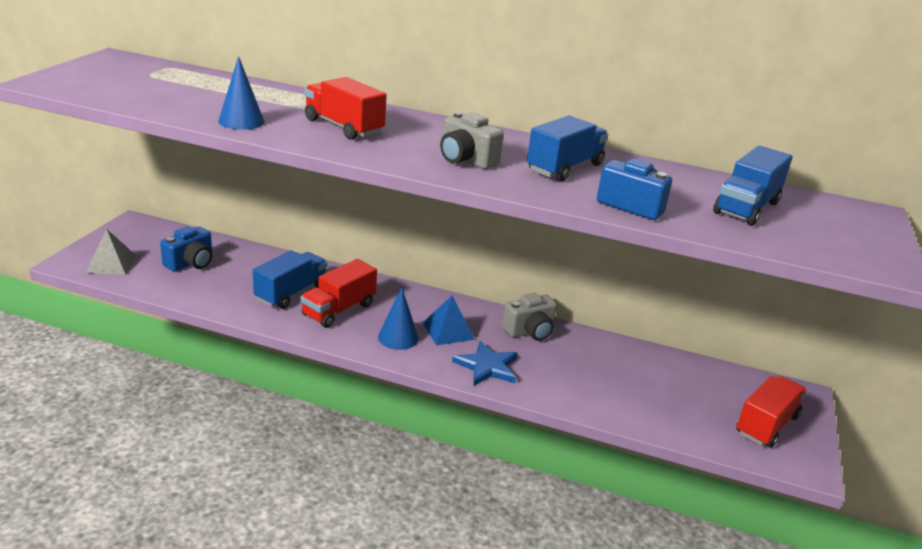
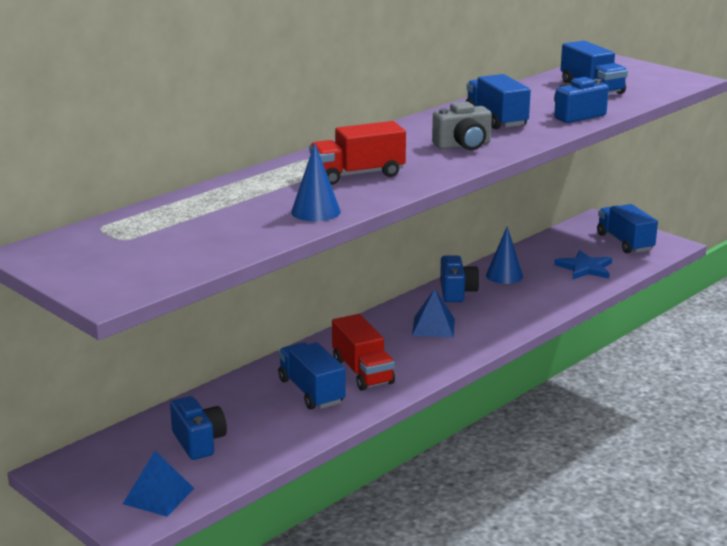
camera: 60 degrees left, 5 degrees down
grey pyramid [85,229,137,275] -> blue pyramid [123,451,194,516]
blue cone [378,287,419,350] -> blue cone moved to [486,227,523,284]
blue star [452,341,518,386] -> blue star moved to [554,250,612,279]
grey camera [502,293,557,341] -> blue camera [440,256,480,302]
red truck [736,376,807,448] -> blue truck [597,204,658,254]

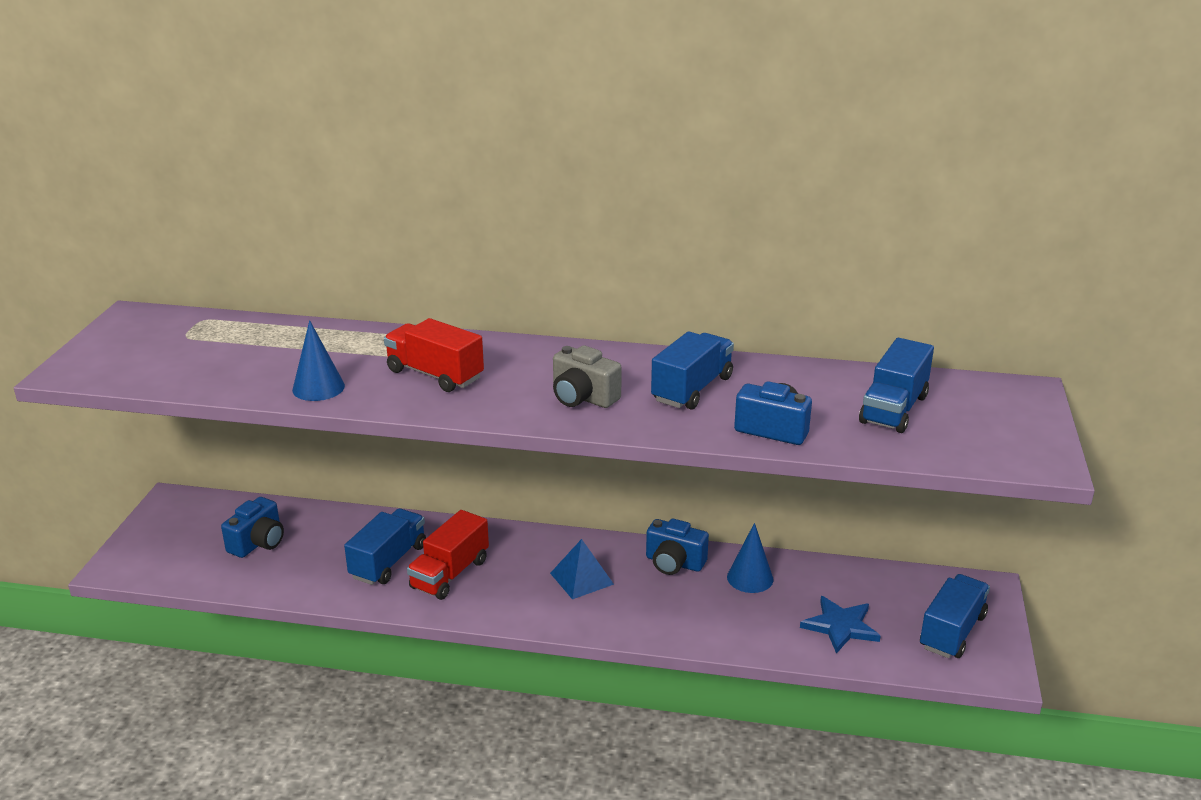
camera: 55 degrees right, 5 degrees up
blue pyramid [123,451,194,516] -> none
blue camera [440,256,480,302] -> blue camera turned 60 degrees clockwise [646,519,709,575]

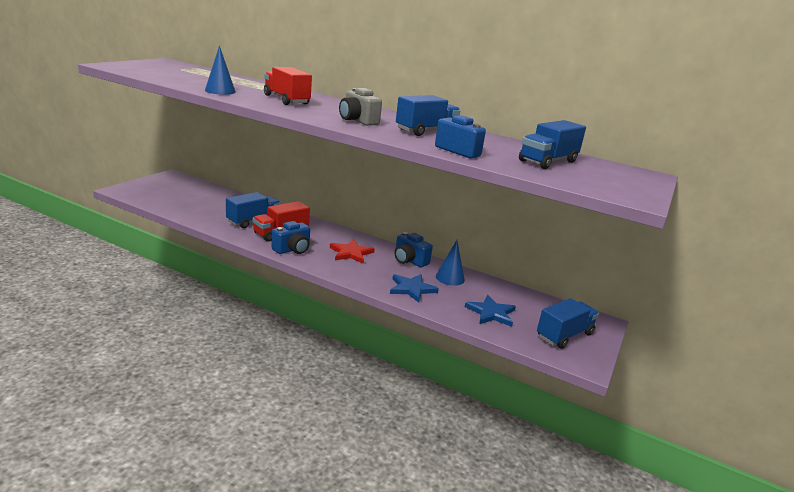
camera: 15 degrees right, 5 degrees down
blue camera [221,497,284,558] -> blue camera moved to [272,221,310,254]
blue pyramid [550,539,614,599] -> red star [330,239,375,264]
none -> blue star [390,274,439,303]

